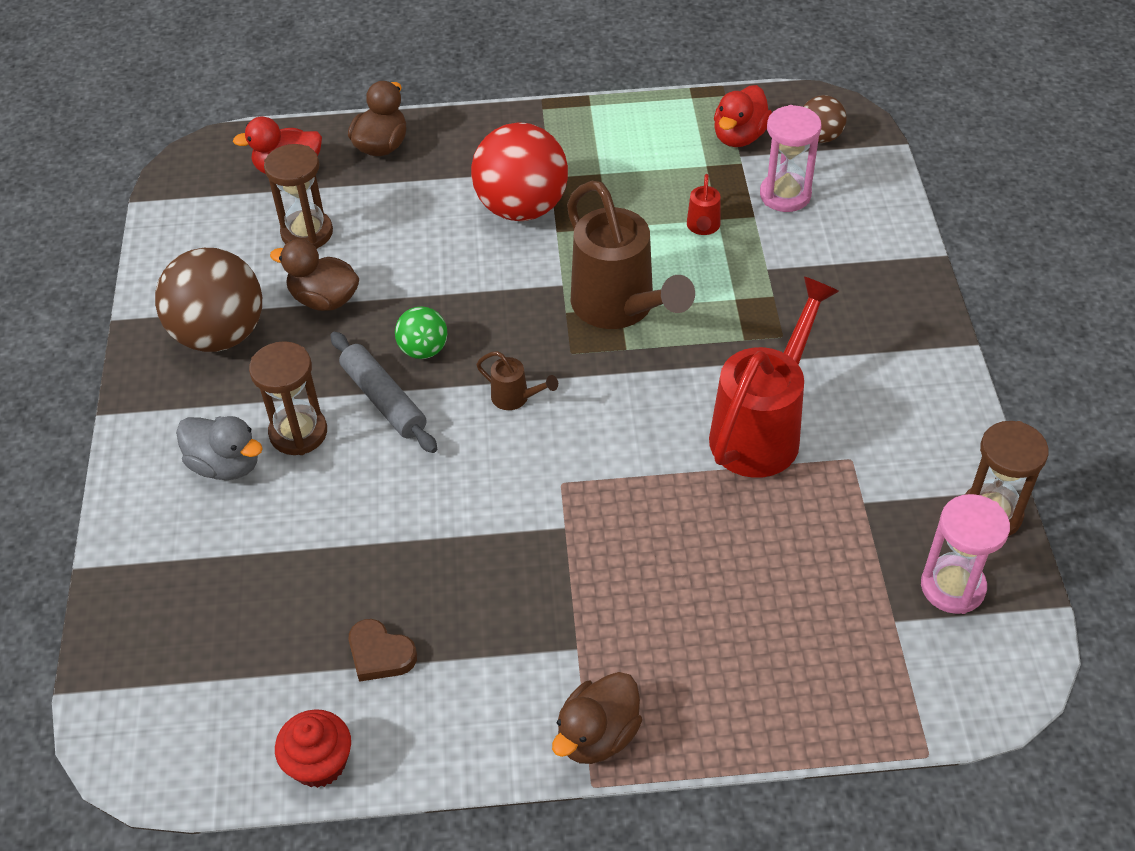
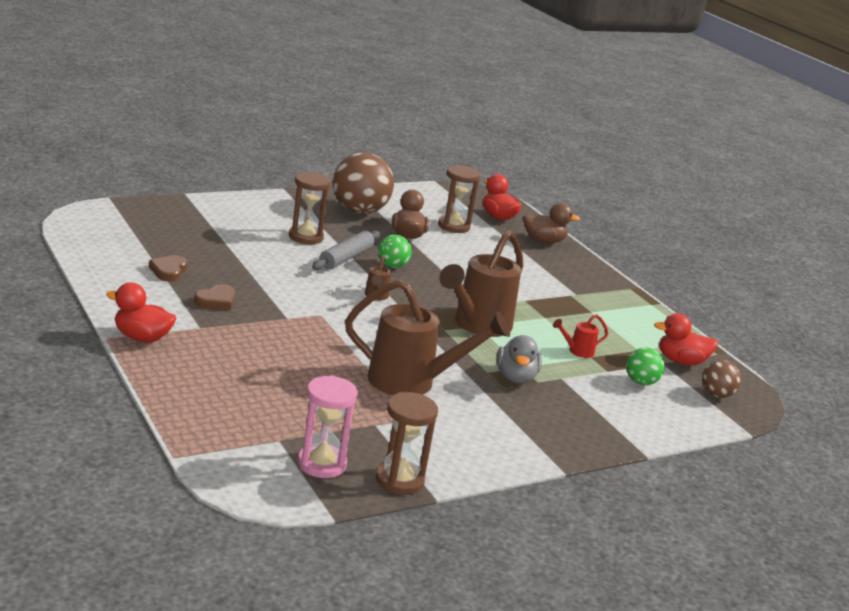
camera: 60 degrees right, 25 degrees down
grey duck [176,416,263,480] -> grey duck moved to [496,335,542,384]
red cupcake [275,709,351,788] -> none
red ball [471,123,568,221] -> none
brown duck [552,672,642,764] -> red duck [106,283,176,342]
red watering can [709,276,839,478] -> brown watering can [345,279,510,395]
pink hourglass [760,105,822,212] -> green ball [626,347,665,385]
none -> brown heart [194,284,236,310]

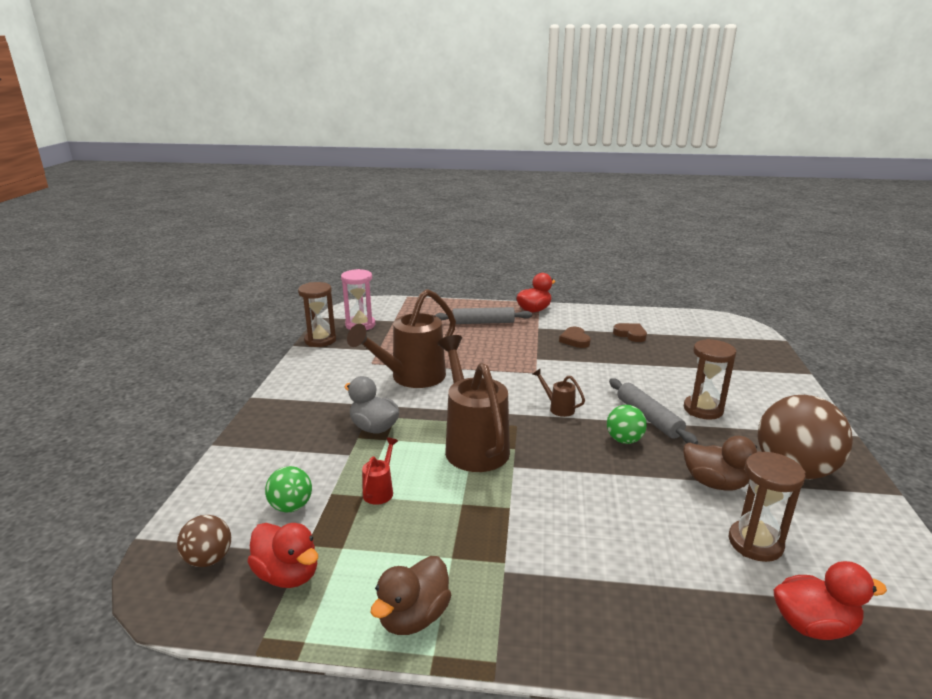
camera: 130 degrees right, 0 degrees up
brown duck [523,203,580,243] -> brown duck moved to [371,556,451,635]
red duck [654,313,718,365] -> red duck turned 90 degrees clockwise [247,523,318,588]
none -> grey rolling pin [434,307,532,324]

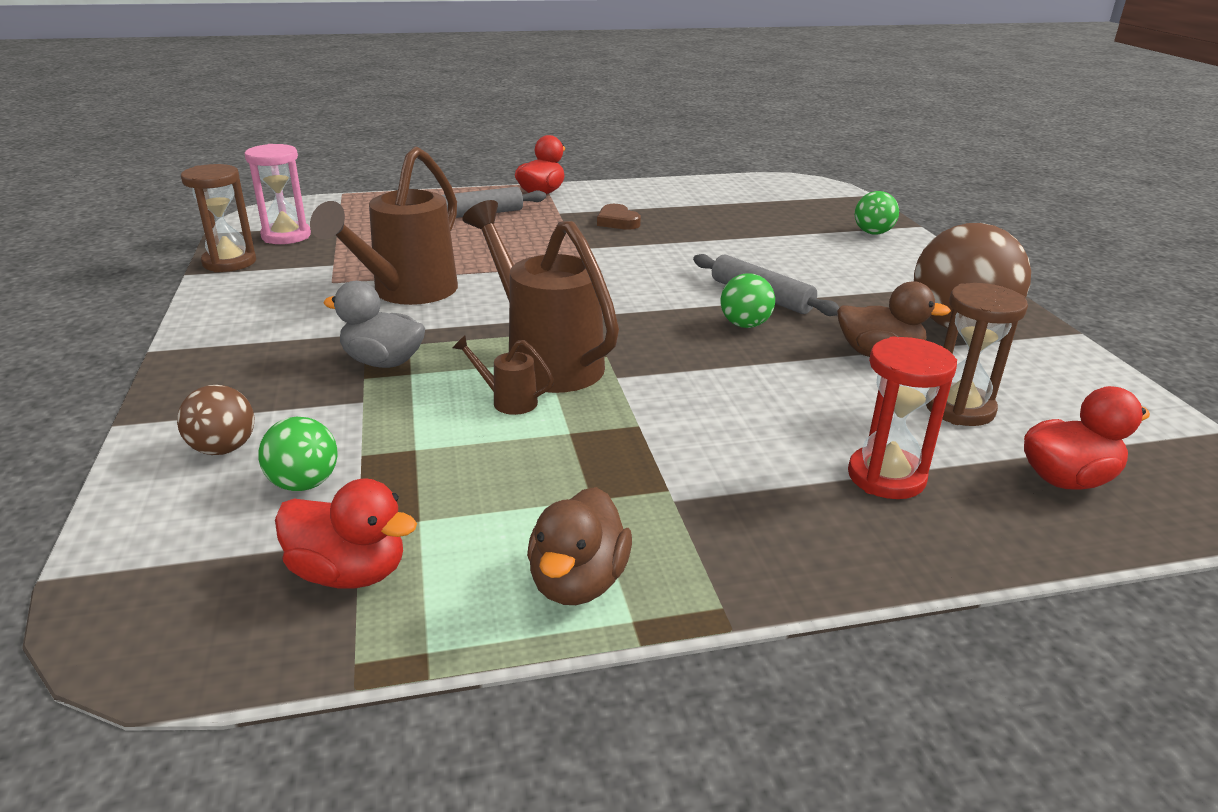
camera: 20 degrees left, 5 degrees up
brown ball [177,515,231,567] -> brown ball moved to [177,385,254,455]
red watering can [362,437,398,505] -> none
brown watering can [532,369,585,417] -> brown watering can moved to [453,336,554,415]
brown heart [613,323,647,342] -> none
brown hourglass [684,339,736,420] -> none
none -> red hourglass [848,336,957,499]
none -> green ball [855,191,899,235]

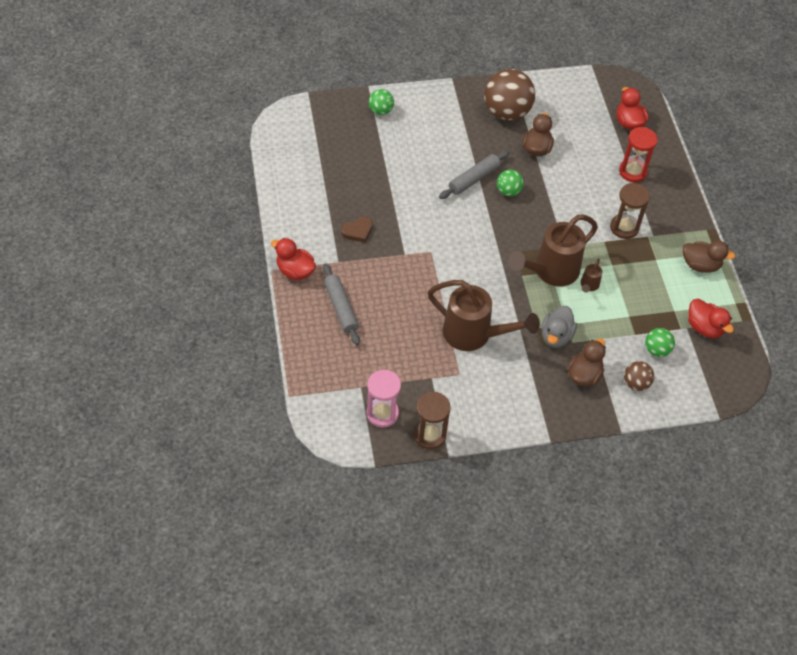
camera: 90 degrees left, 25 degrees up
red duck [275,478,417,589] -> red duck turned 120 degrees clockwise [688,299,734,338]
brown hourglass [926,283,1028,426] -> brown hourglass moved to [610,183,650,239]
none -> brown duck [567,338,606,387]

